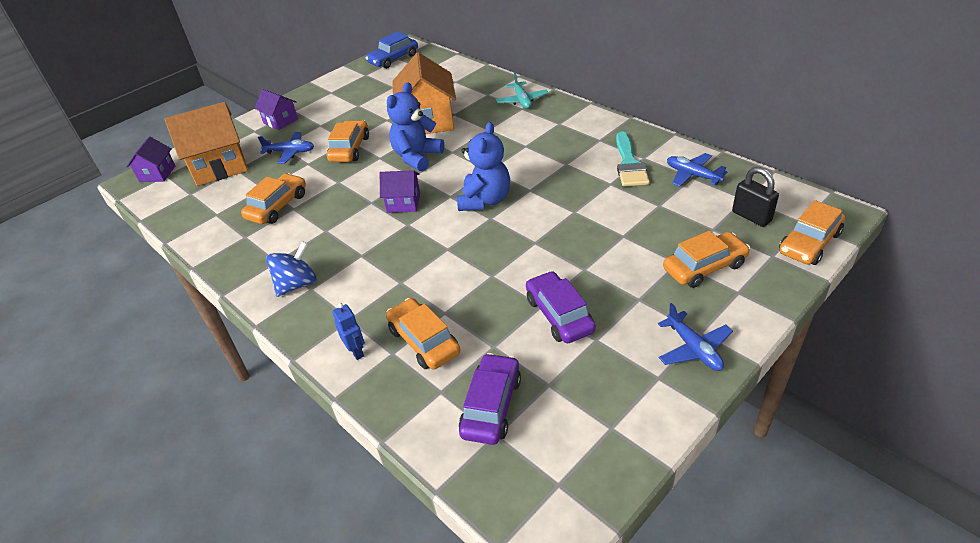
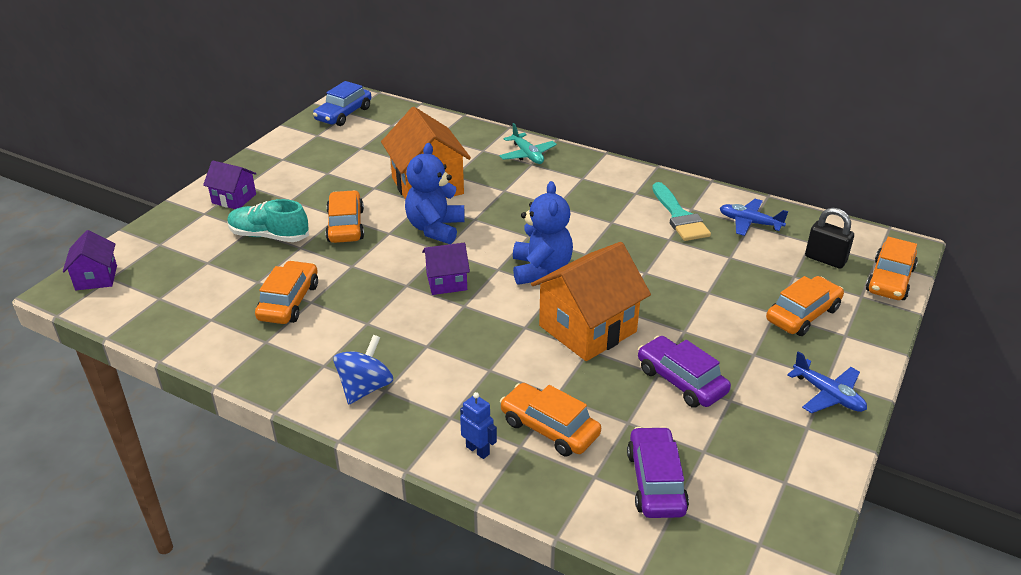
camera: 20 degrees left, 5 degrees down
orange house [165,102,248,186] -> orange house moved to [531,242,651,361]
blue plane [258,132,314,164] -> turquoise shoe [227,199,309,242]

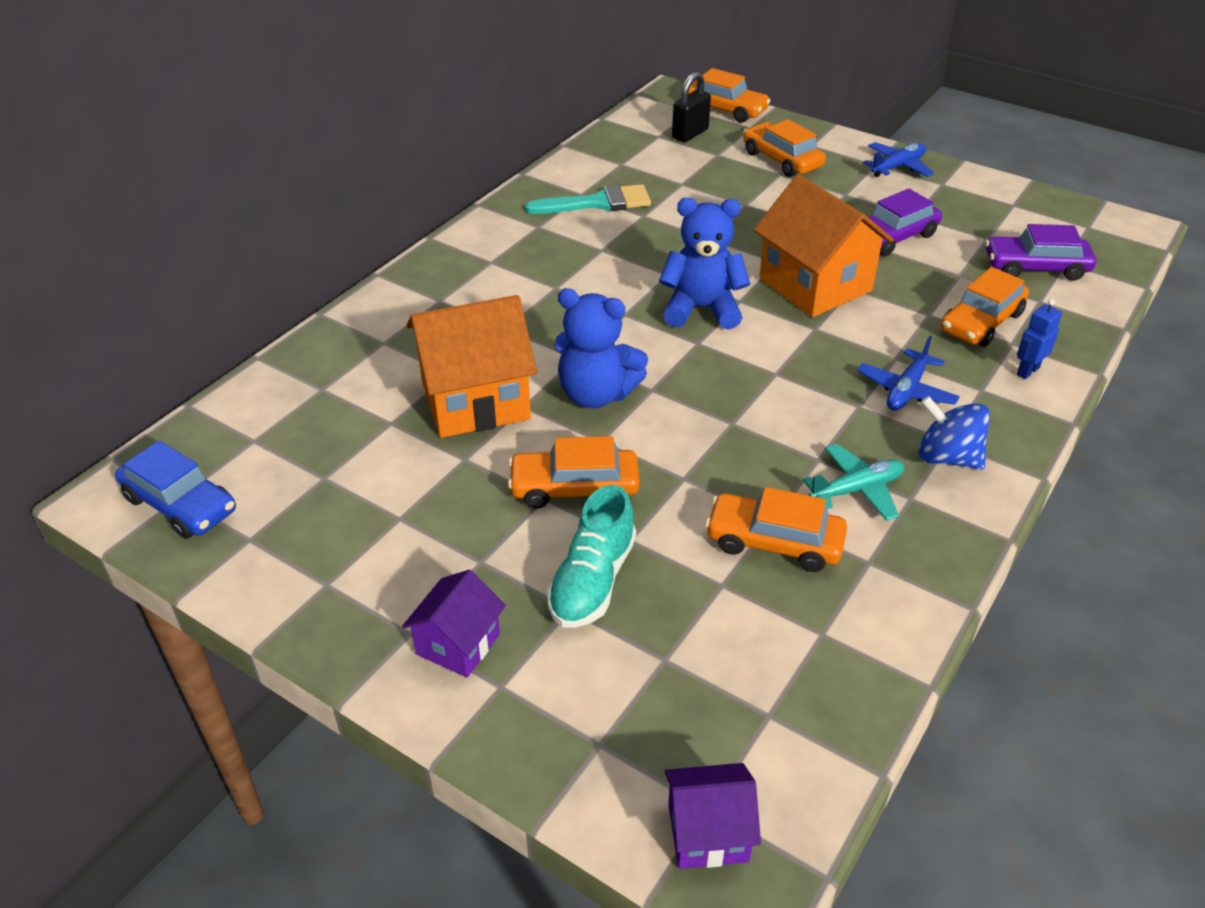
camera: 85 degrees left, 5 degrees up
purple house [422,243,470,295] -> none
turquoise plane [499,123,557,164] -> turquoise plane moved to [803,444,904,521]
blue plane [720,199,788,236] -> blue plane moved to [858,336,960,411]

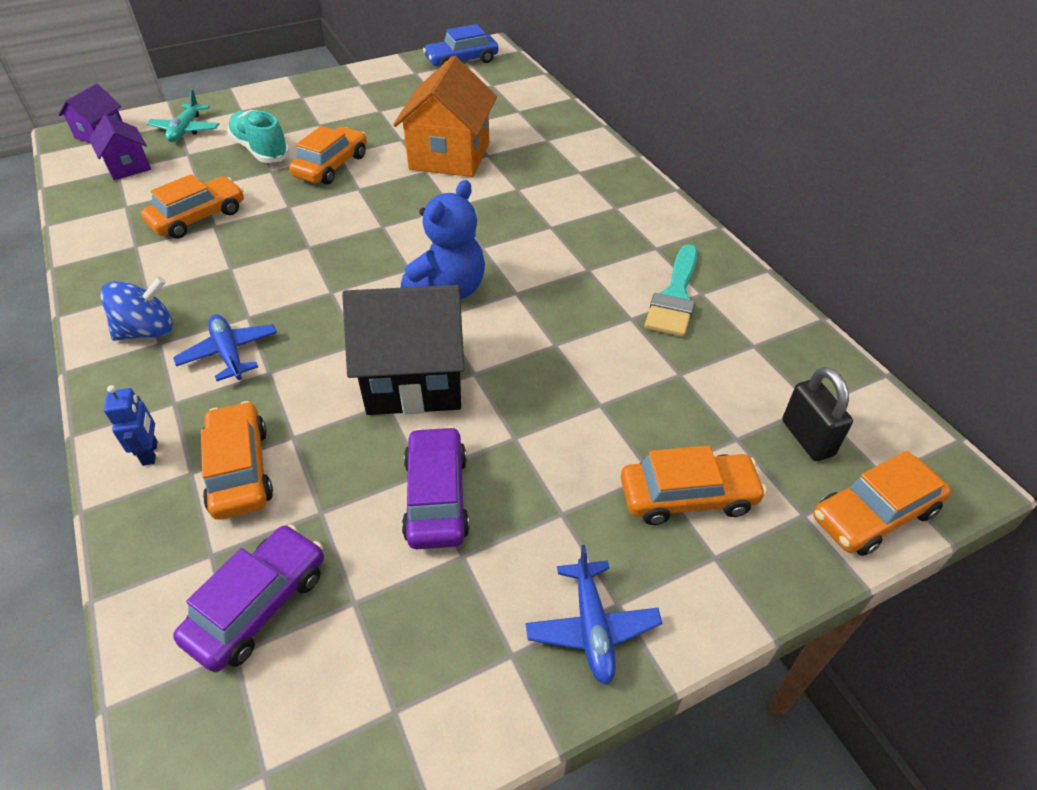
camera: 120 degrees right, 5 degrees up
purple house [402,570,506,677] -> purple house moved to [89,115,151,180]
blue teddy bear [555,288,648,408] -> none
orange house [754,174,894,317] -> black house [342,285,464,415]
turquoise plane [803,444,904,521] -> turquoise plane moved to [147,90,219,142]

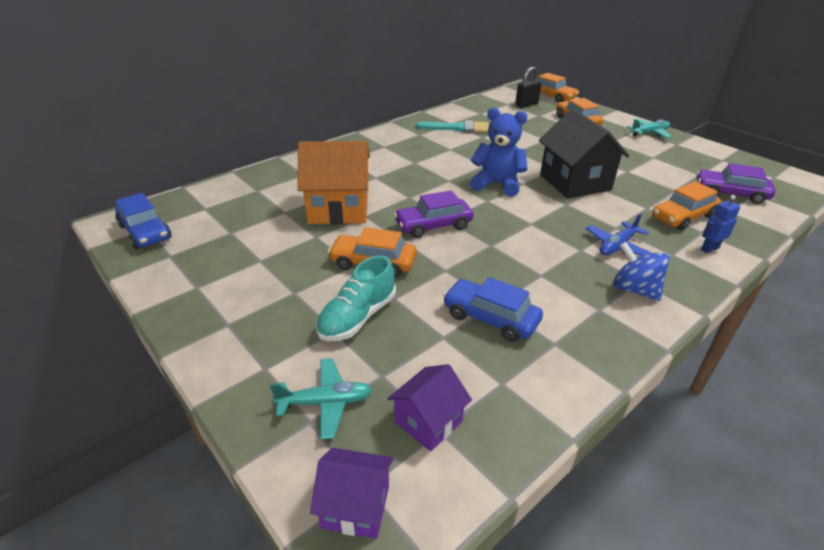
camera: 105 degrees left, 10 degrees down
orange car [141,174,244,239] -> blue car [443,277,543,342]
purple car [402,426,470,549] -> purple car moved to [394,190,473,238]
blue plane [526,545,662,685] -> turquoise plane [627,119,672,138]

